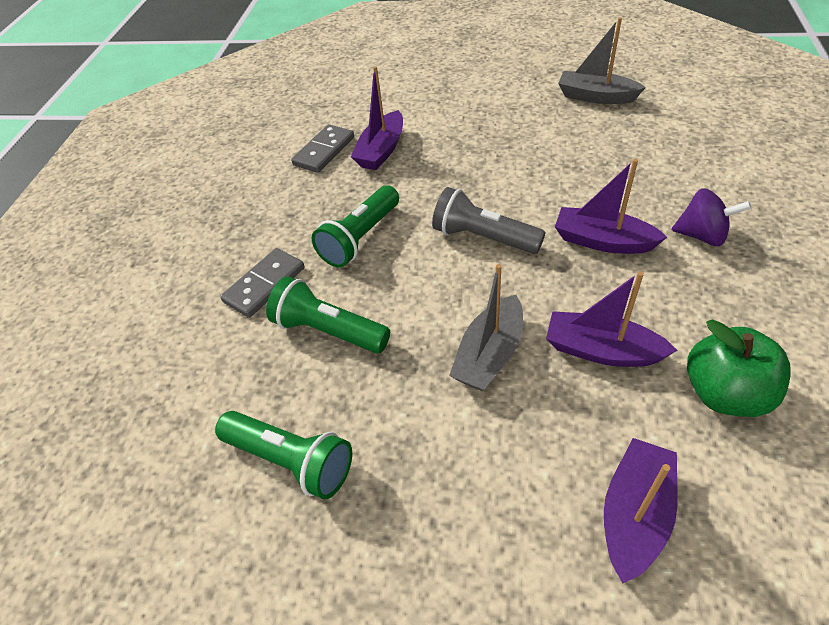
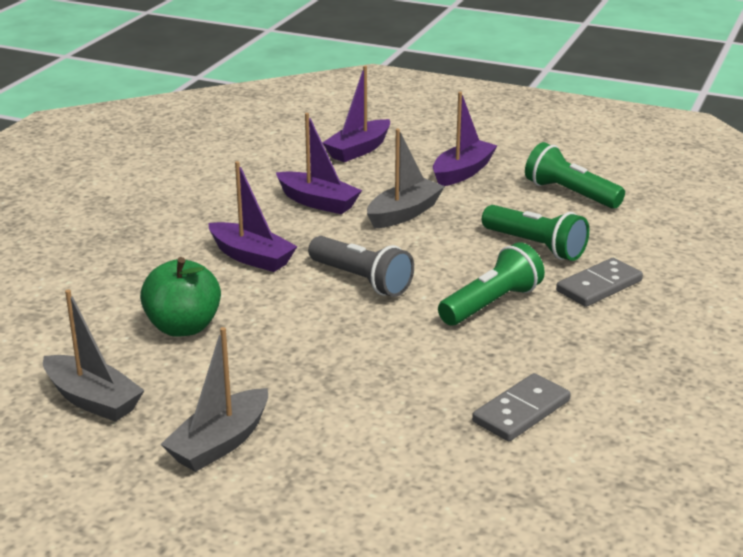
camera: 170 degrees left, 20 degrees down
purple boat [351,66,403,170] -> purple boat moved to [433,92,498,186]
purple spinning top [672,188,751,246] -> none
green apple [687,319,790,417] -> green apple moved to [140,257,221,337]
none -> grey boat [161,327,268,472]

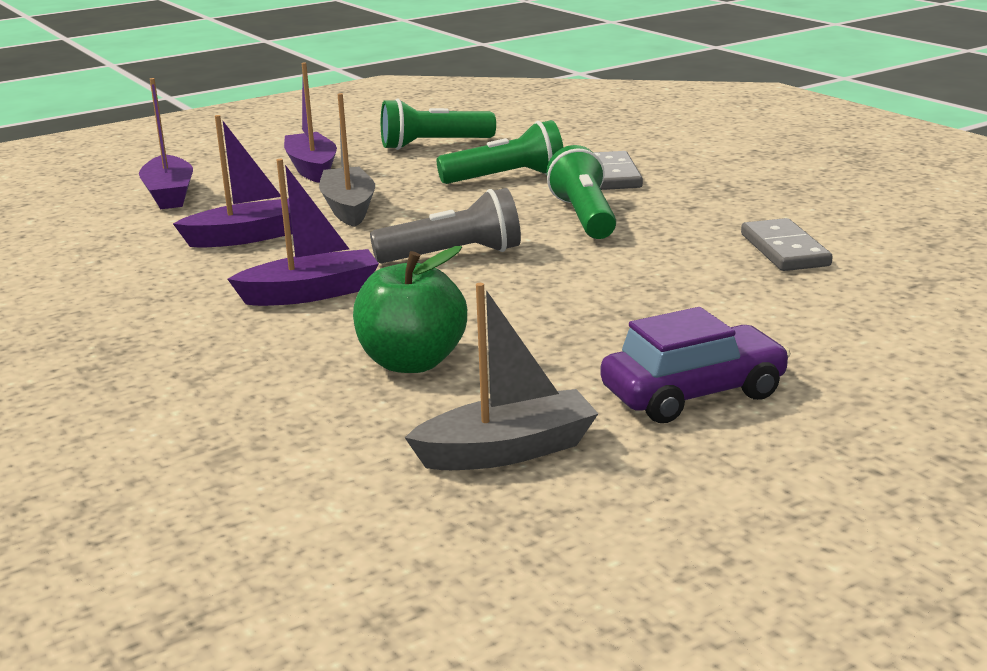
camera: 55 degrees left, 5 degrees down
grey boat [161,327,268,472] -> purple car [601,307,791,423]

